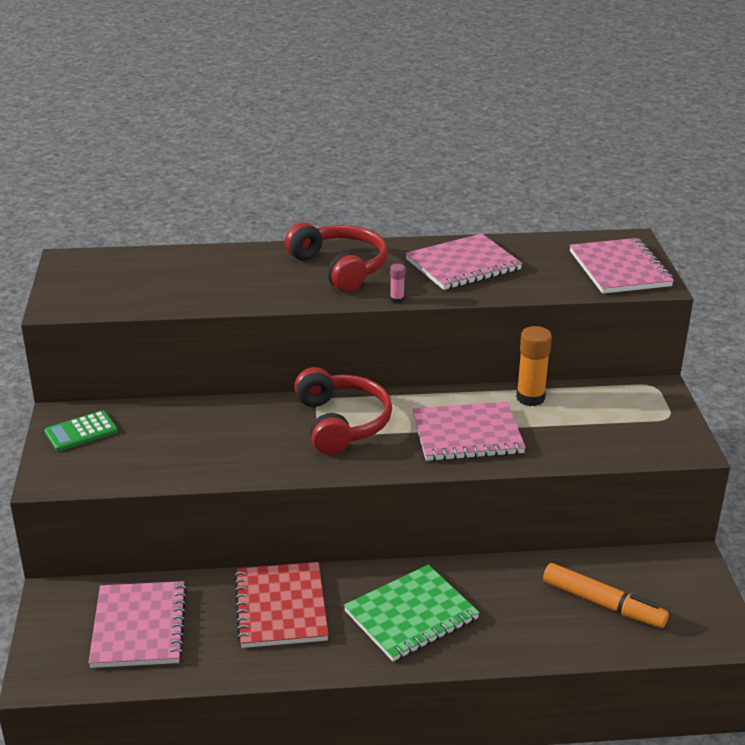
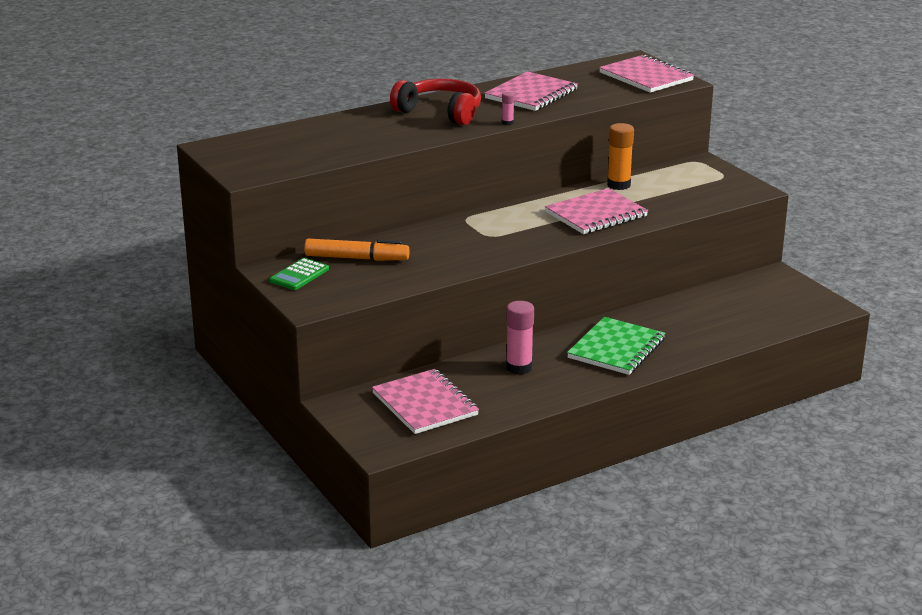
camera: 25 degrees left, 5 degrees down
red notebook [234,562,328,648] -> pink glue stick [506,301,534,375]
red headphones [294,367,392,455] -> none
orange marker [543,563,669,628] -> orange marker moved to [304,238,410,261]

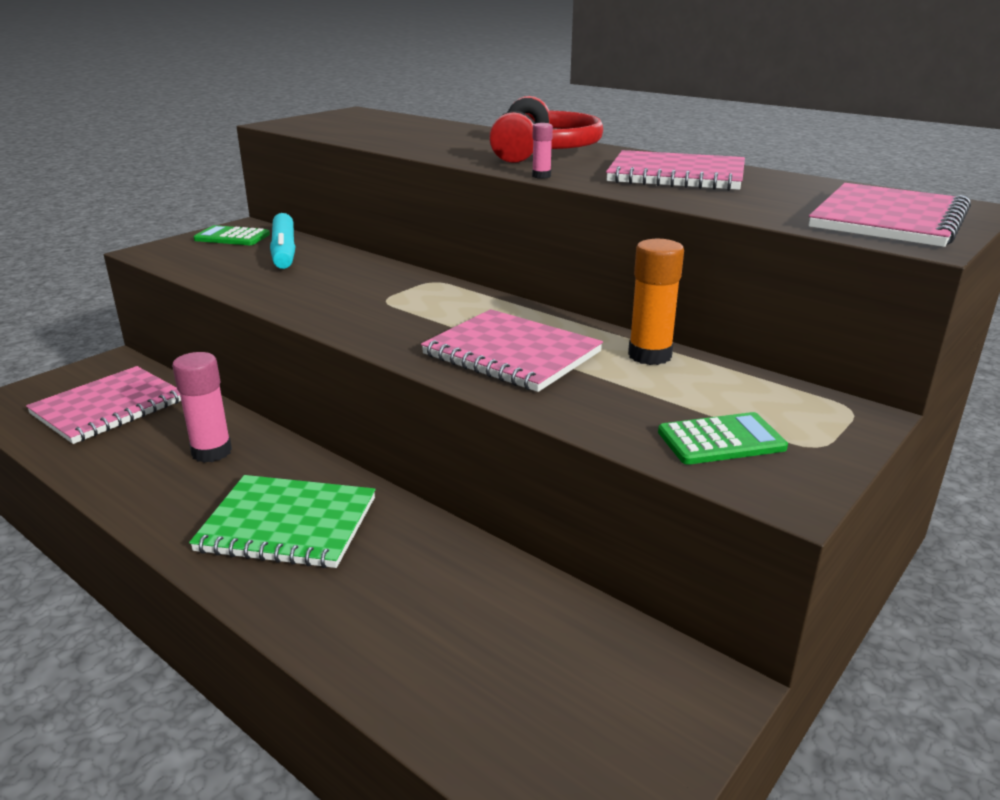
camera: 70 degrees right, 0 degrees up
orange marker [304,238,410,261] -> turquoise marker [270,213,295,269]
none -> green calculator [658,412,788,465]

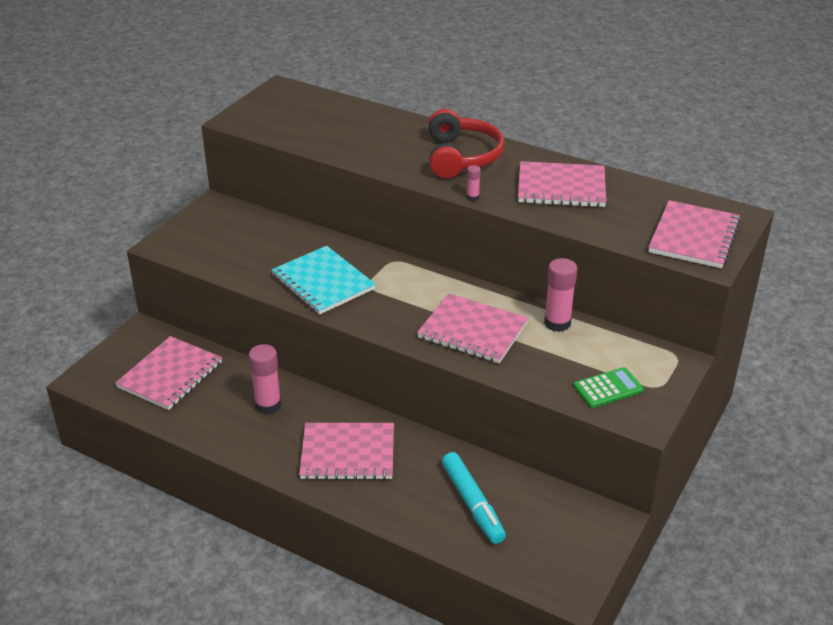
camera: 10 degrees left, 10 degrees up
green notebook [189,475,375,568] -> pink notebook [299,423,394,480]
green calculator [194,225,270,245] -> none
turquoise marker [270,213,295,269] -> turquoise marker moved to [442,452,506,544]
orange glue stick [628,239,684,365] -> pink glue stick [544,258,577,332]
none -> turquoise notebook [271,246,376,315]

